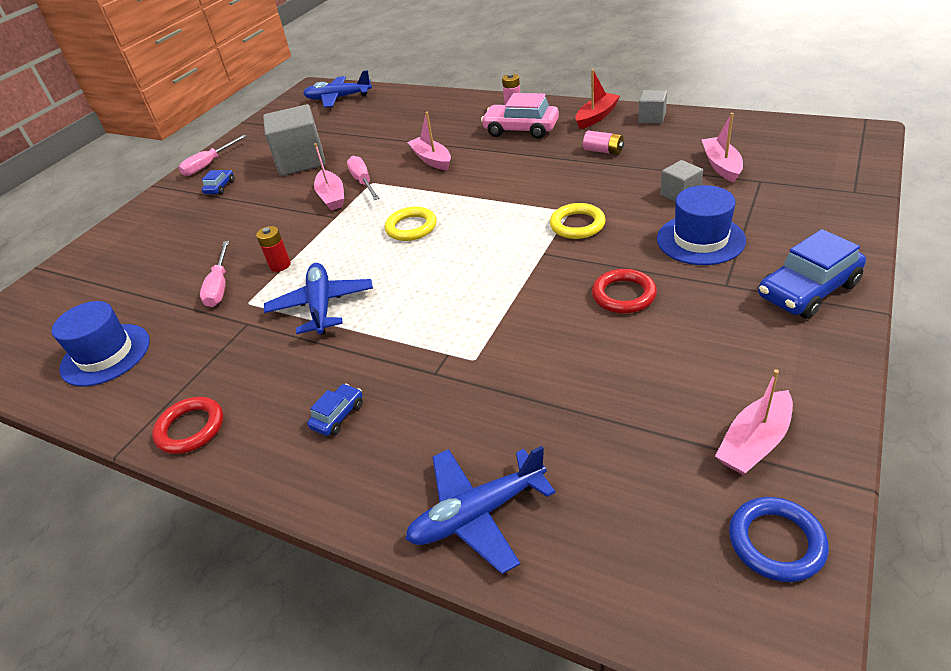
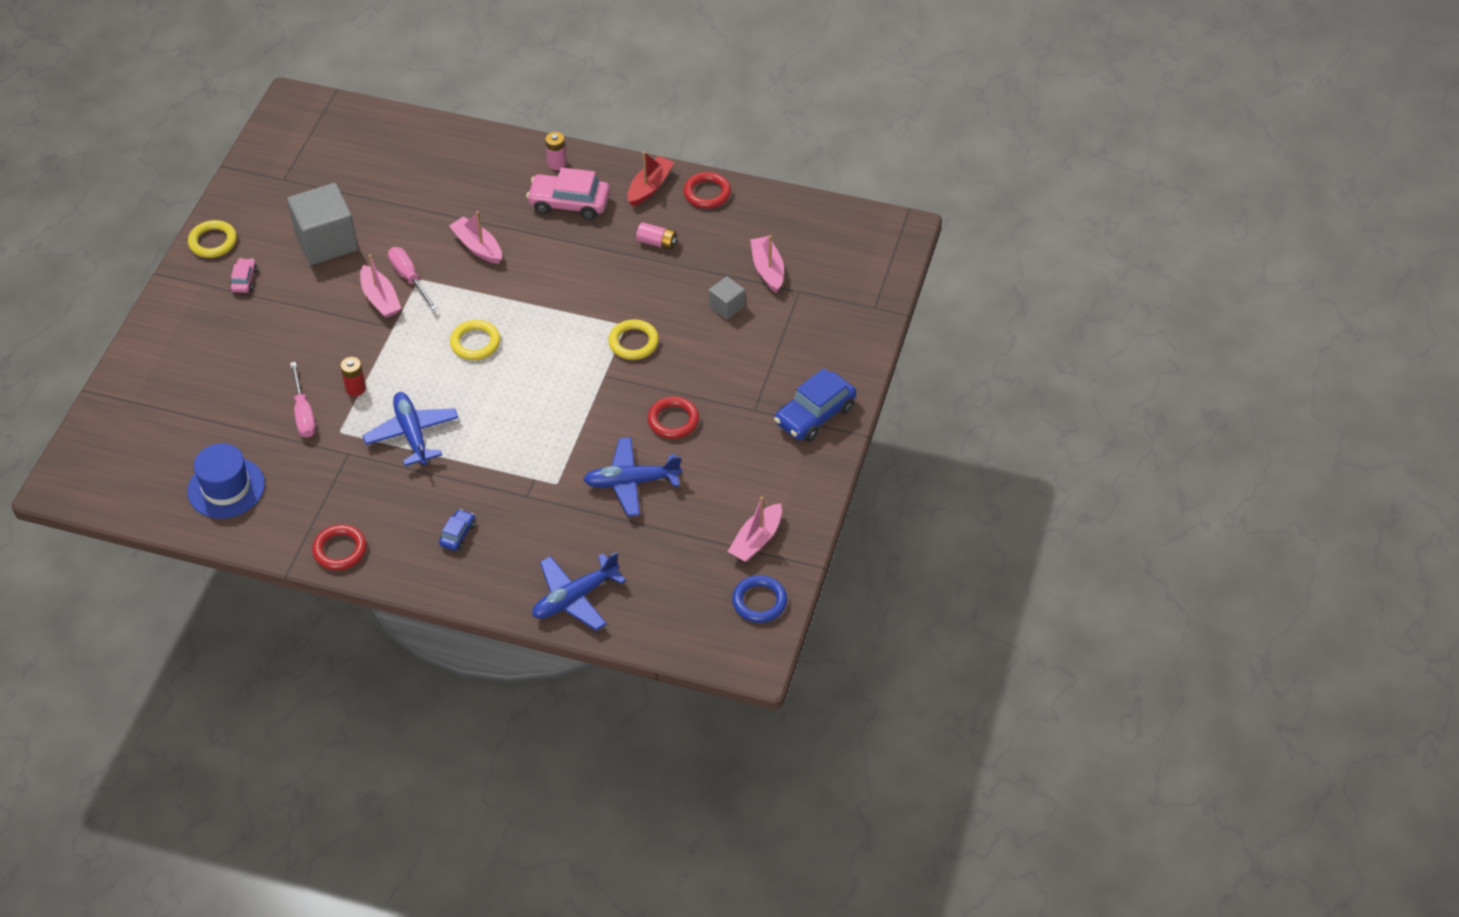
camera: 15 degrees left, 10 degrees up
pink screwdriver [179,135,247,176] -> yellow ring [188,220,237,258]
blue car [202,170,234,194] -> pink car [230,258,257,293]
blue plane [303,70,372,108] -> blue plane moved to [583,437,682,516]
grey cube [638,90,667,124] -> red ring [683,172,731,209]
blue hat [657,185,746,265] -> none

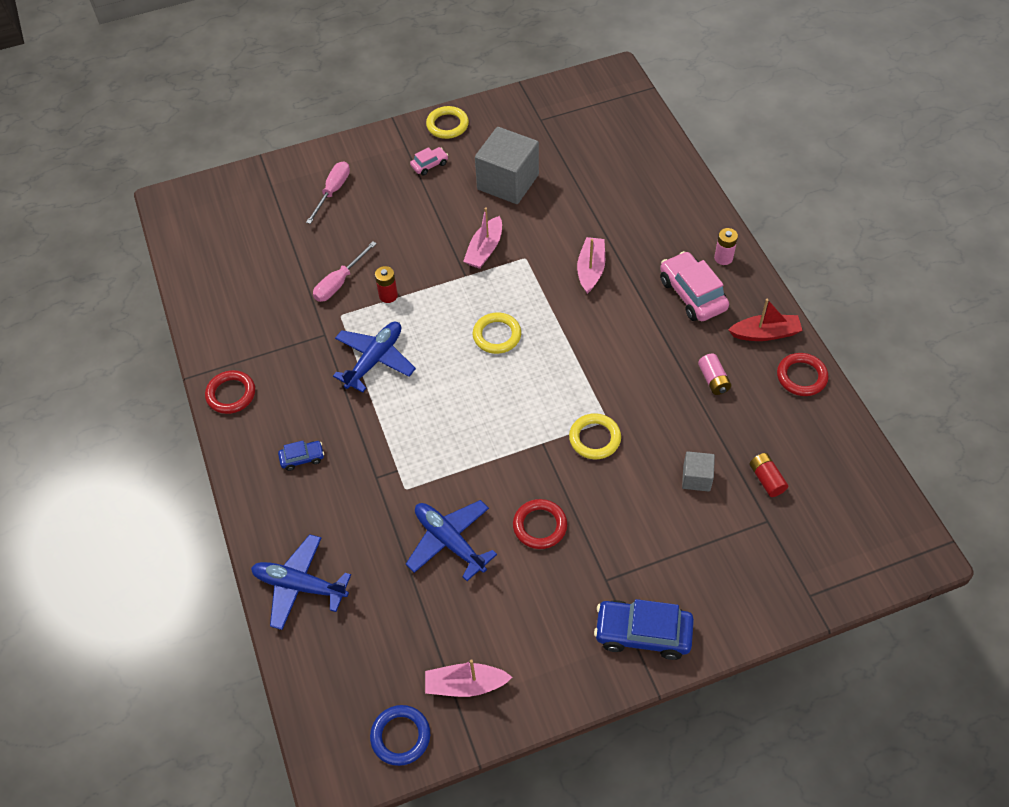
camera: 55 degrees right, 5 degrees up
blue hat [187,443,265,519] -> none
pink screwdriver [388,247,437,310] -> pink screwdriver moved to [306,161,350,224]
pink boat [750,235,784,293] -> red battery [750,453,788,497]

